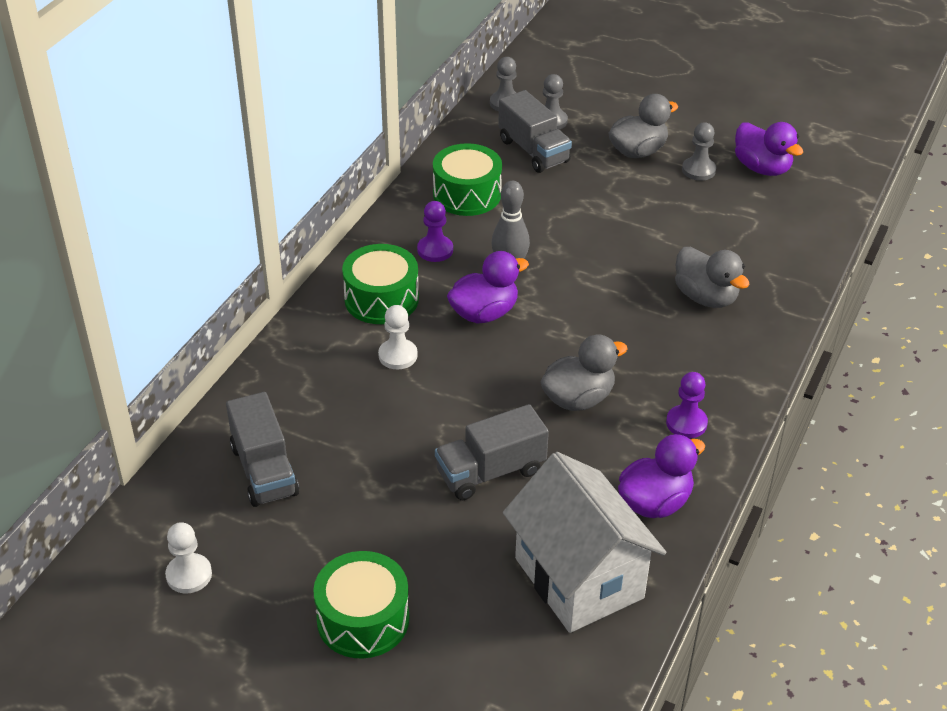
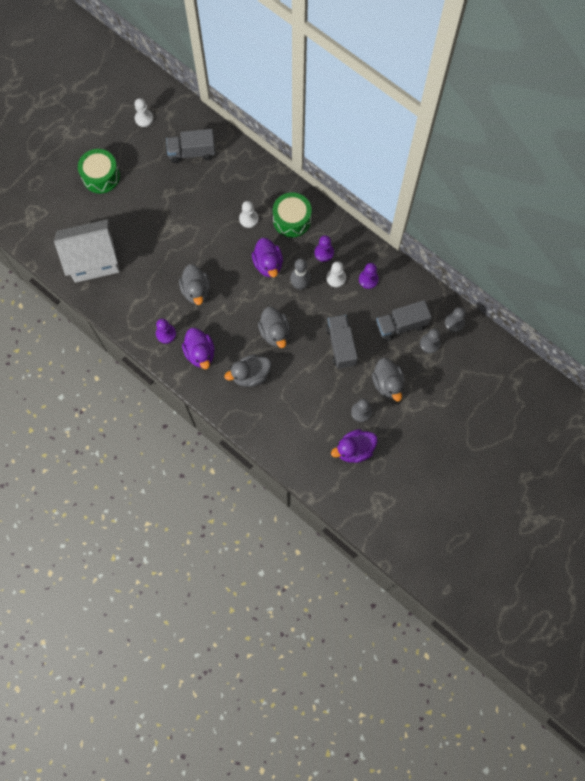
camera: 105 degrees right, 30 degrees up
green drum [433,143,502,216] -> purple pawn [359,263,379,289]
grey truck [435,404,549,500] -> grey truck moved to [326,315,358,369]
purple duck [618,434,705,518] -> purple duck moved to [182,328,215,369]
none -> grey duck [258,307,290,348]
none -> white pawn [327,261,346,287]

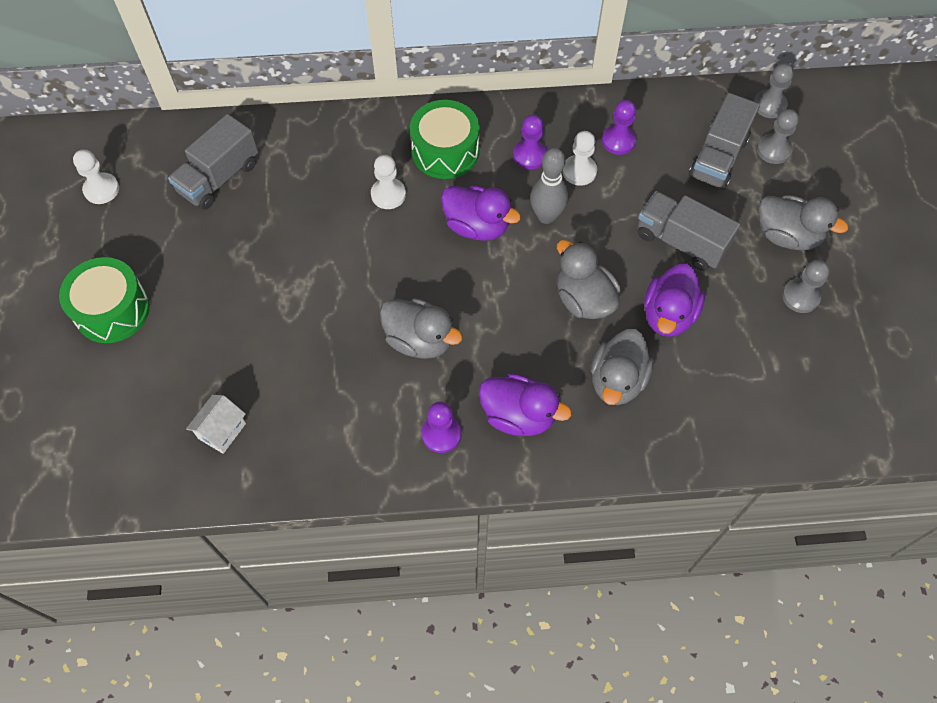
camera: 45 degrees left, 10 degrees down
white house [54,219,120,283] -> white house [186,394,246,454], size x0.41
grey duck [258,307,290,348] -> grey duck turned 150 degrees counterclockwise [557,240,621,319]
purple duck [331,429,378,463] -> purple duck moved to [644,264,705,337]

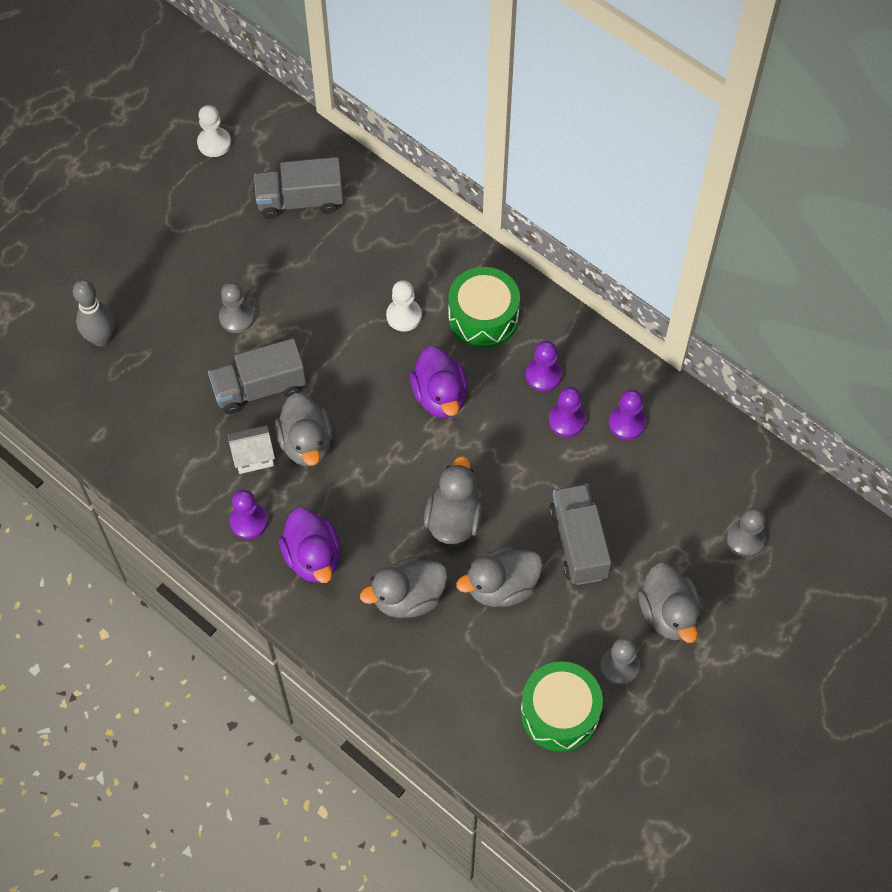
camera: 45 degrees right, 0 degrees up
green drum [59,257,150,343] -> green drum moved to [521,661,603,752]
white house [186,394,246,454] -> white house moved to [228,425,275,474]
grey bowling pin [530,148,568,224] -> grey bowling pin moved to [73,279,114,346]
white pawn [562,131,597,186] -> purple pawn [549,387,585,437]
purple duck [644,264,705,337] -> grey duck [456,546,543,607]
grey truck [689,93,760,190] -> grey truck moved to [208,338,306,414]
grey pawn [754,63,794,118] -> grey pawn moved to [219,282,255,333]

